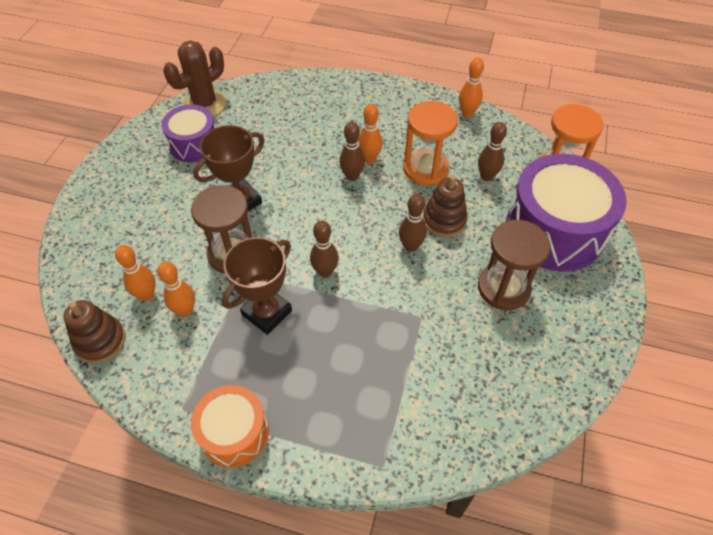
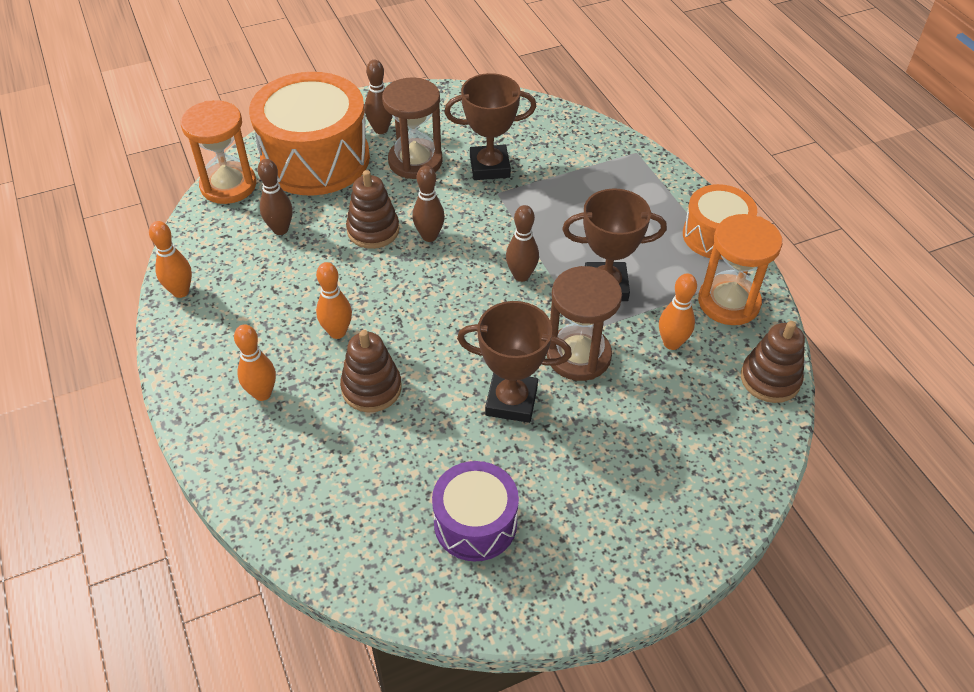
camera: 130 degrees left, 5 degrees down
orange bowling pin [115,245,155,301] -> orange bowling pin moved to [234,324,276,401]
brown cactus [163,41,226,117] -> none
brown bowling pin [339,122,365,181] -> brown bowling pin moved to [365,60,393,134]
orange hourglass [403,101,458,186] -> orange hourglass moved to [698,214,782,325]
purple drum [506,154,627,272] -> orange drum [249,72,370,196]
none -> brown stacking toy [340,330,402,412]
none -> brown trophy [444,73,536,180]

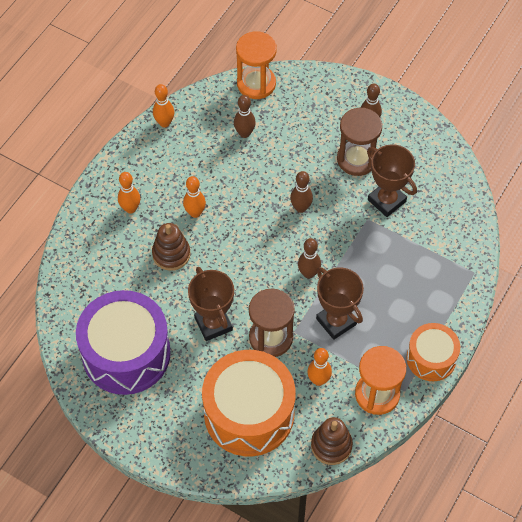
camera: 55 degrees right, 10 degrees up
orange drum [249,72,370,196] -> orange drum moved to [202,350,296,456]
brown stacking toy [346,170,399,249] -> none
purple drum [432,461,519,561] -> purple drum [76,290,171,395], size x1.77

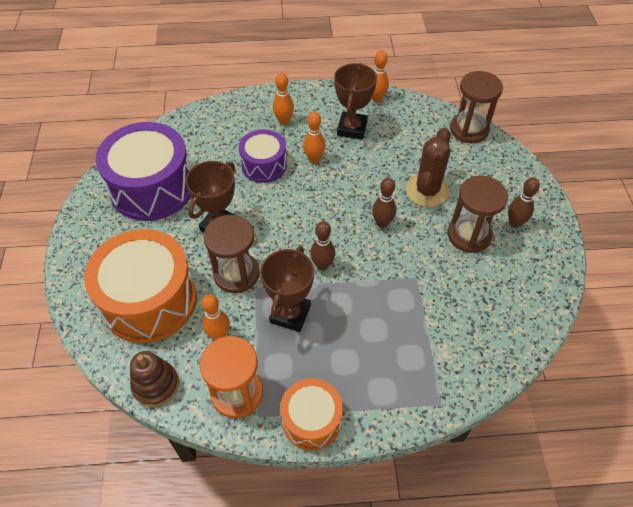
camera: 55 degrees right, 5 degrees down
brown stacking toy [152,223,190,271] -> purple drum [239,129,287,183]
brown bowling pin [234,95,256,138] -> none
orange hourglass [236,31,277,99] -> brown hourglass [450,71,503,143]
brown trophy [367,144,417,217] -> brown trophy moved to [334,63,377,140]
none -> brown cactus [406,127,451,207]

